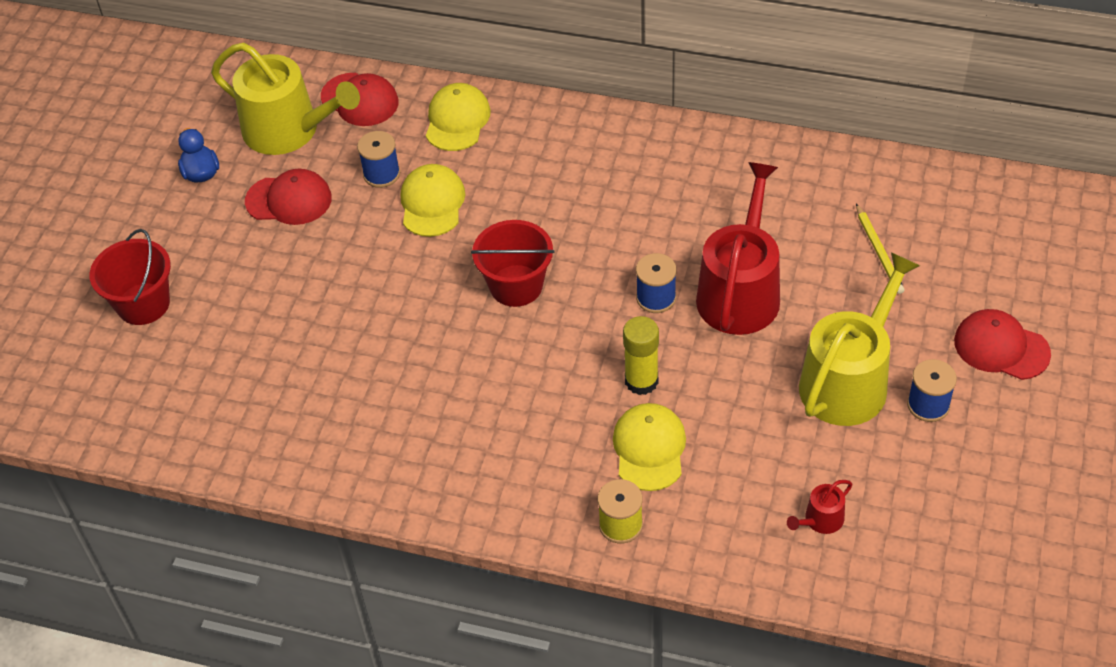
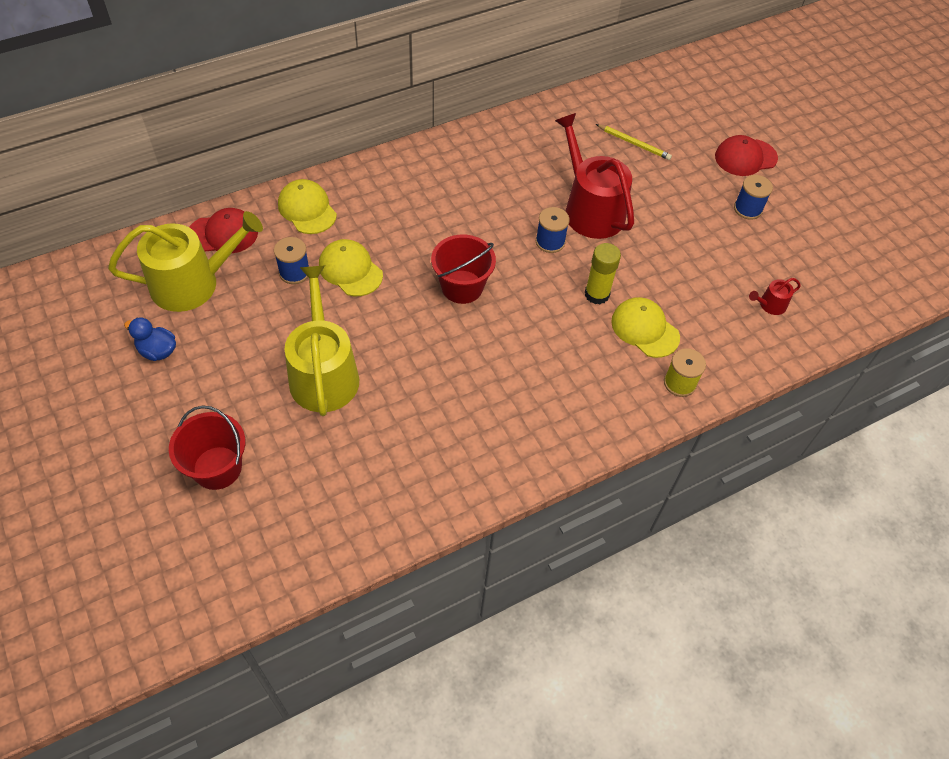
camera: 50 degrees left, 5 degrees up
red cap [245,169,332,225] -> none
red watering can [787,480,852,534] -> red watering can turned 60 degrees clockwise [749,278,801,315]
yellow watering can [799,252,920,426] -> yellow watering can moved to [284,265,359,416]

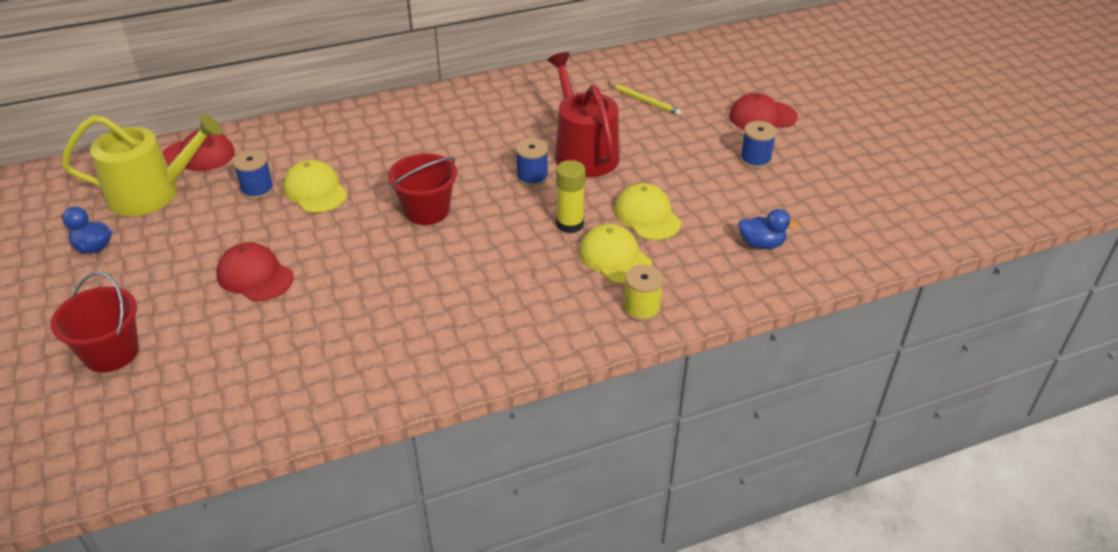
camera: 10 degrees right, 15 degrees down
yellow cap [278,179,337,234] -> yellow cap moved to [614,183,682,240]
yellow watering can [284,265,359,416] -> red cap [216,242,294,301]
red watering can [749,278,801,315] -> blue duck [738,209,799,249]

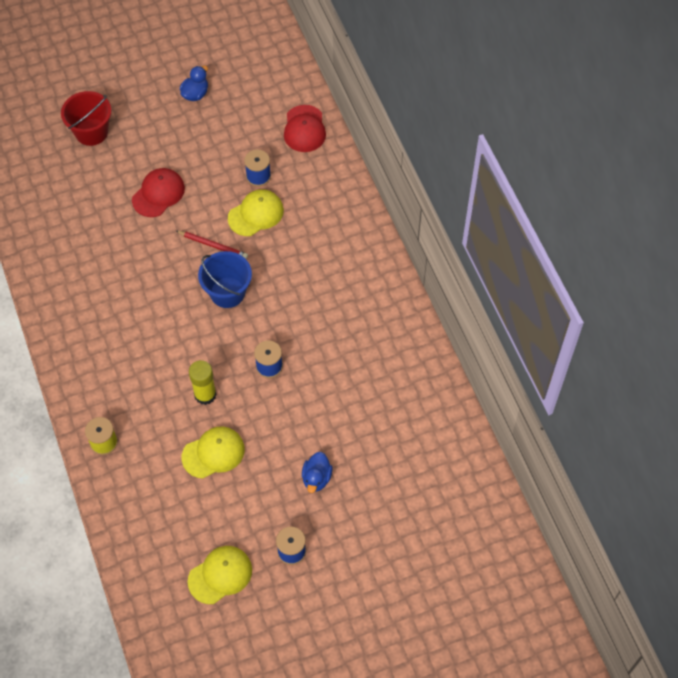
camera: 90 degrees right, 20 degrees up
yellow watering can [61,114,222,216] -> none
red bucket [388,153,457,225] -> blue bucket [198,251,252,308]
red watering can [548,52,620,177] -> none
yellow cap [579,224,652,284] -> yellow cap moved to [188,546,252,604]
yellow pencil [608,83,682,115] -> none
red cap [729,93,798,130] -> none
blue duck [738,209,799,249] -> blue duck moved to [302,452,333,493]
none -> red pencil [176,231,248,259]

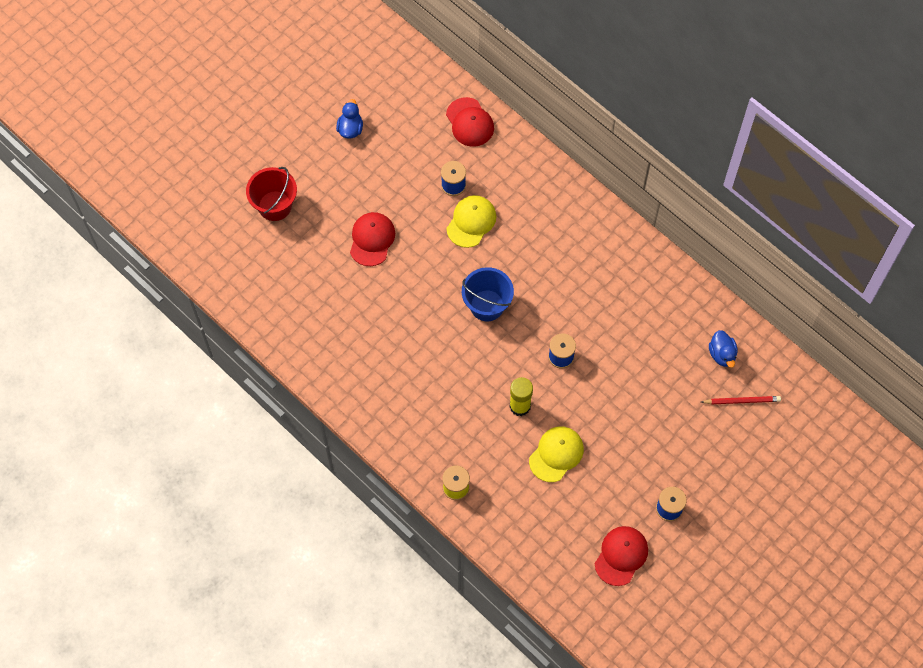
camera: 25 degrees left, 5 degrees up
red pencil [176,231,248,259] -> red pencil moved to [701,396,781,405]
yellow cap [188,546,252,604] -> red cap [595,526,648,586]
blue duck [302,452,333,493] -> blue duck moved to [709,330,738,368]

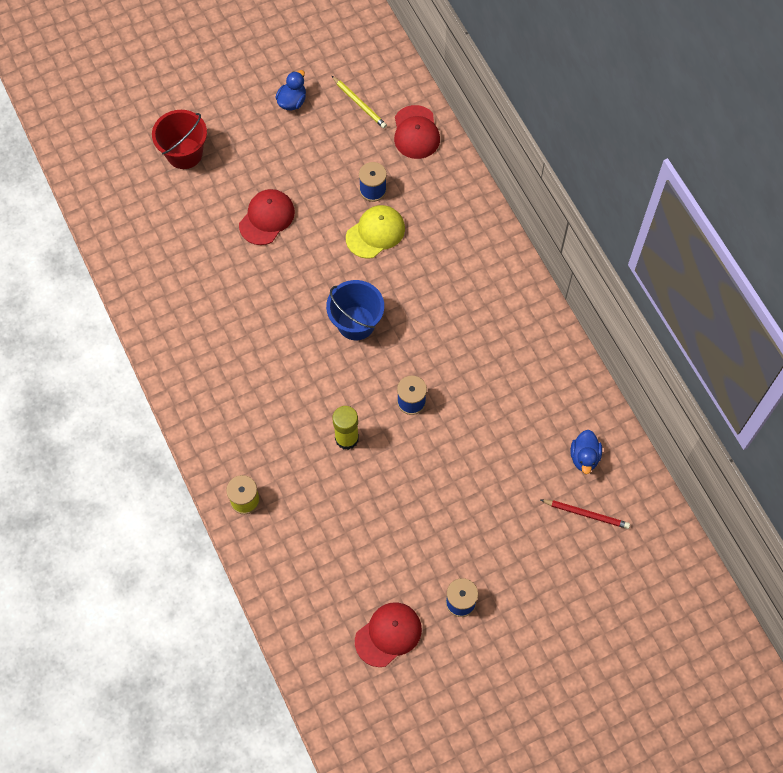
camera: 20 degrees right, 0 degrees up
yellow cap [529,426,584,482] -> none
none -> yellow pencil [332,76,387,129]

